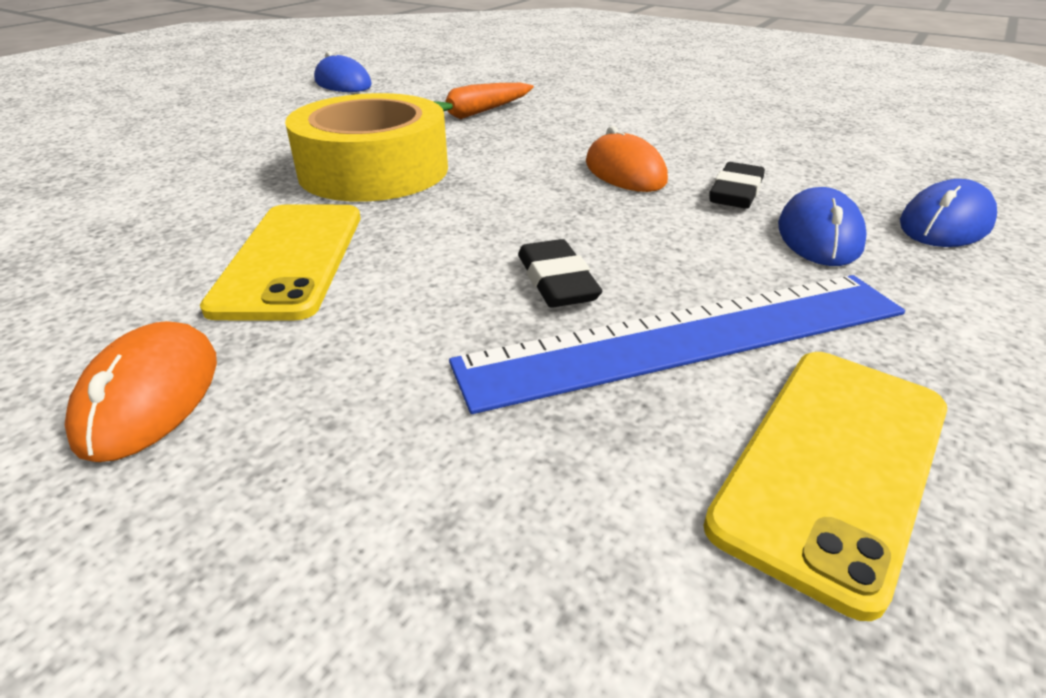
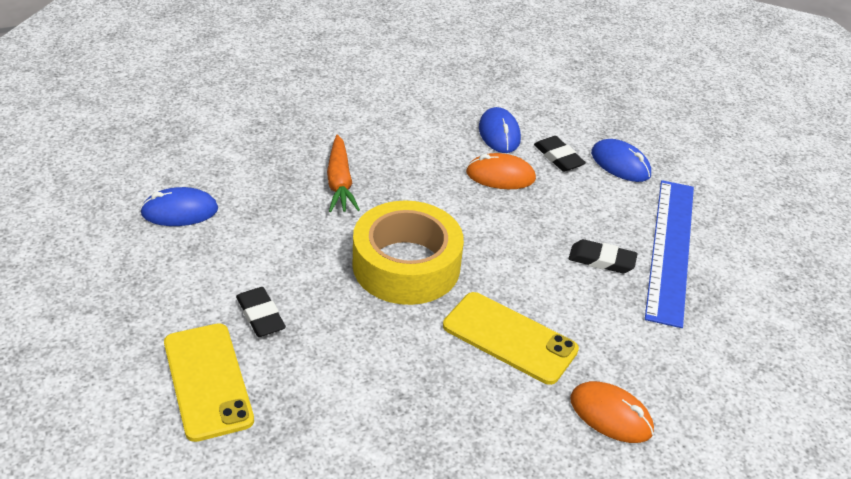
camera: 60 degrees left, 5 degrees up
yellow phone [703,352,947,621] -> yellow phone moved to [164,323,254,442]
blue mouse [900,179,997,247] -> blue mouse moved to [479,107,521,153]
none -> black eraser [236,287,286,337]

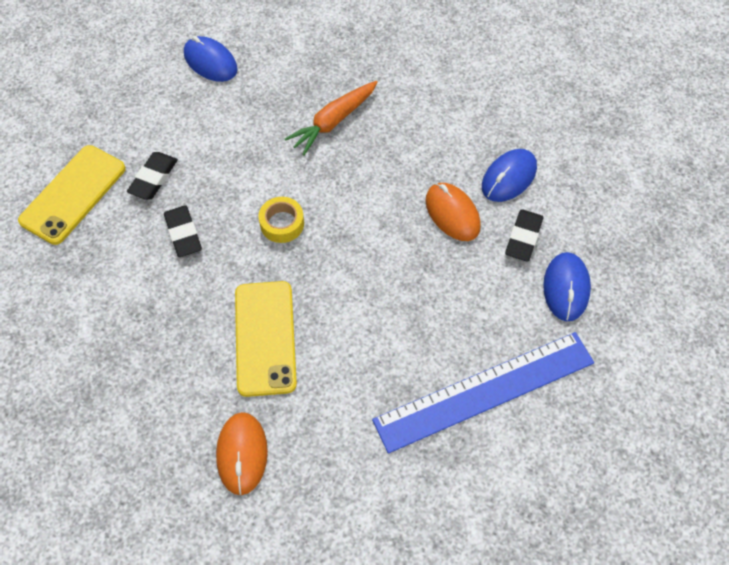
camera: 55 degrees right, 20 degrees up
yellow tape [352,200,464,305] -> yellow tape [259,197,304,243], size x0.44
black eraser [568,239,638,273] -> black eraser moved to [164,205,202,257]

